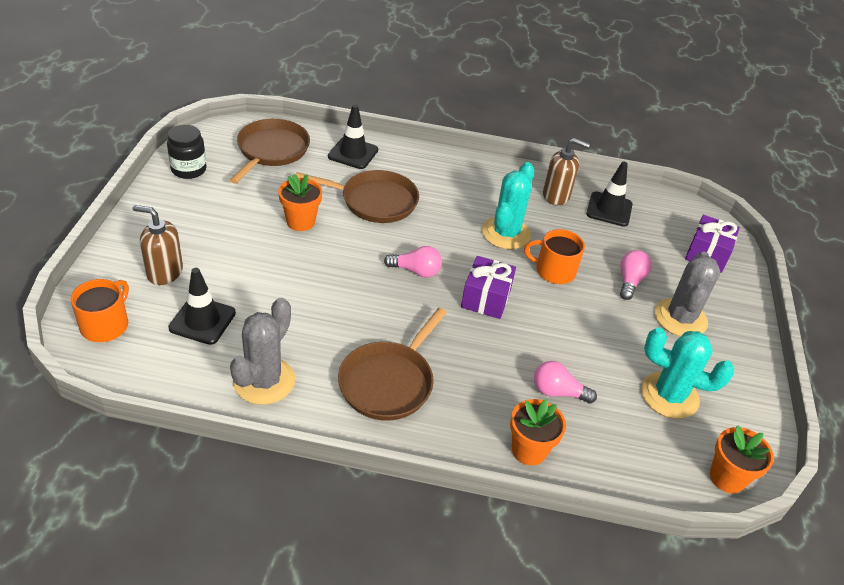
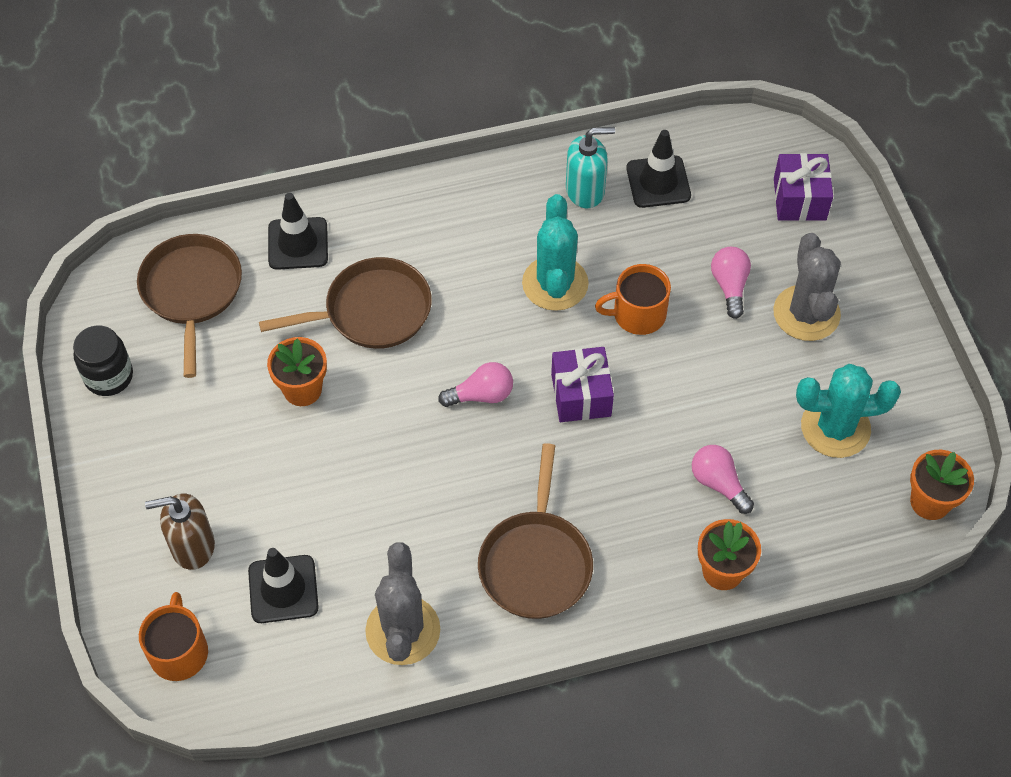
camera: 20 degrees left, 15 degrees up
pink light bulb [534,361,597,403] -> pink light bulb turned 60 degrees clockwise [692,445,754,514]
brown soap dispenser [543,138,590,205] -> turquoise soap dispenser [566,127,615,208]

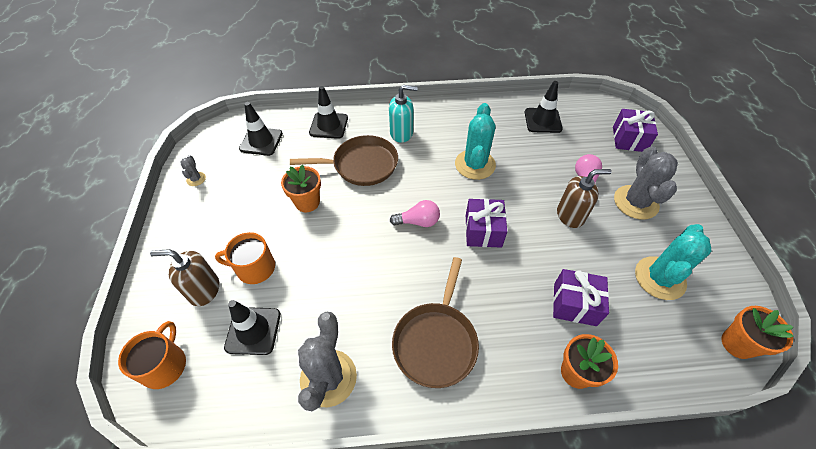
camera: 10 degrees right, 5 degrees down
black jar [73,325,133,396] -> grey cactus [180,155,206,186]
brown pan [137,234,242,378] -> black traffic cone [239,102,283,156]
turquoise soap dispenser [566,127,615,208] -> turquoise soap dispenser moved to [389,85,418,143]
orange mug [595,264,671,335] -> orange mug moved to [215,232,275,284]
pink light bulb [692,445,754,514] -> purple gift [553,269,609,326]
turquoise cactus [796,364,901,458] -> turquoise cactus turned 60 degrees counterclockwise [635,224,711,300]
none -> brown soap dispenser [557,169,612,228]

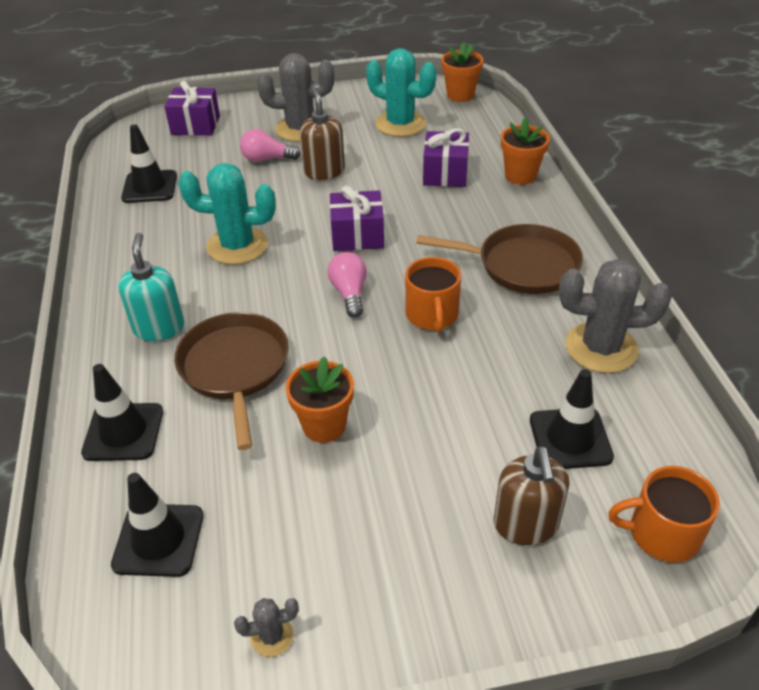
camera: 95 degrees left, 10 degrees down
orange mug [215,232,275,284] -> orange mug moved to [405,257,461,333]

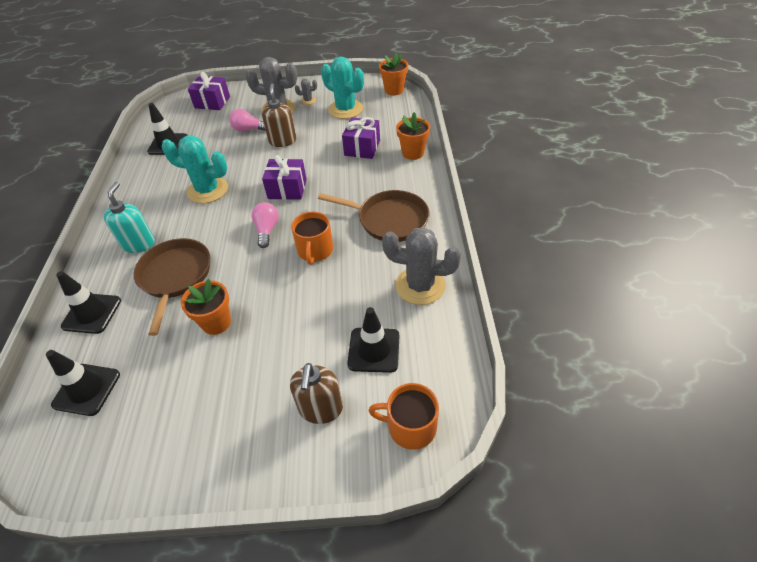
camera: 10 degrees right, 5 degrees up
grey cactus [234,598,299,657] -> grey cactus moved to [295,79,317,105]

